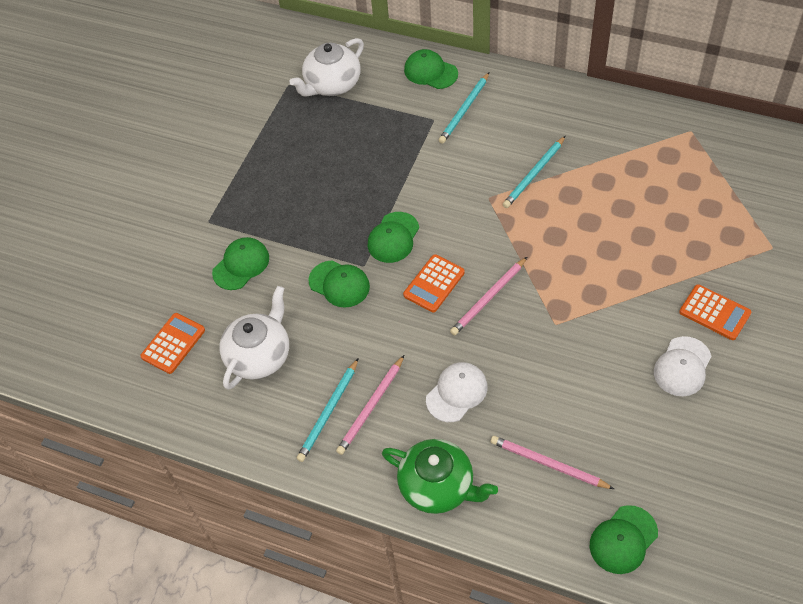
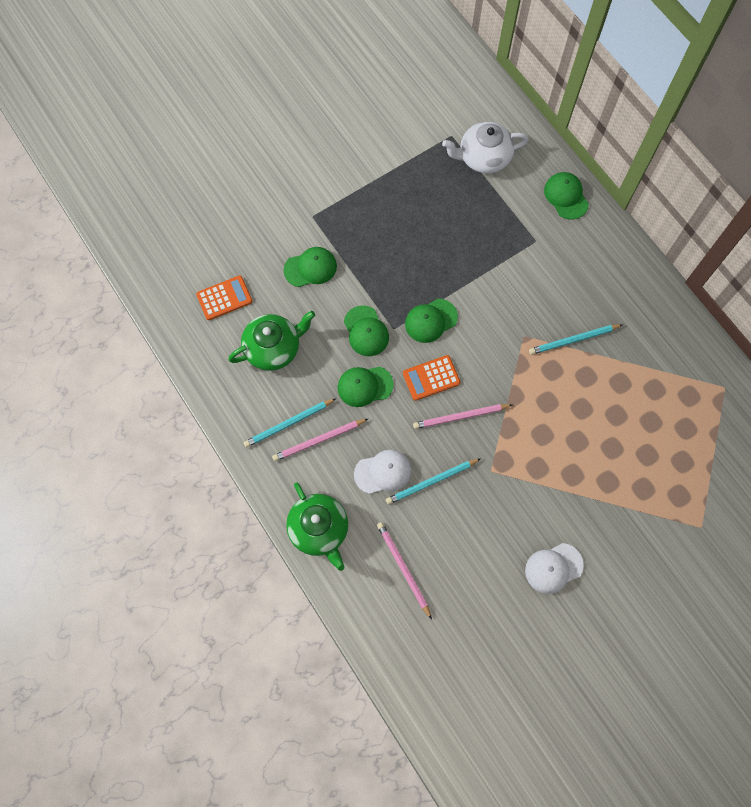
camera: 30 degrees right, 15 degrees up
white teapot [219,286,289,390] -> green teapot [228,311,315,371]
turquoise pencil [439,72,489,144] -> turquoise pencil moved to [386,458,481,505]
green cap [590,505,658,574] -> green cap moved to [338,367,394,407]
orange calculator [679,284,751,340] -> none

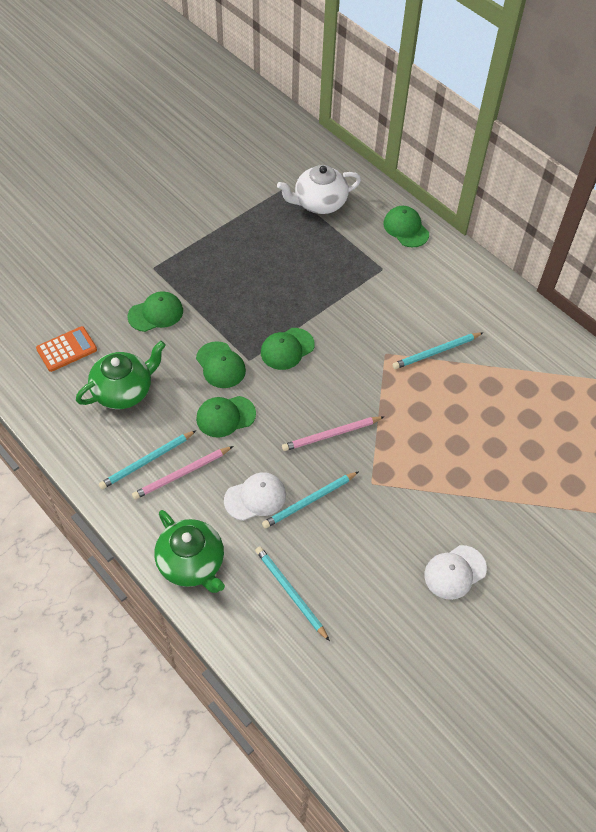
camera: 10 degrees left, 15 degrees down
pink pencil [377,522,432,619] -> turquoise pencil [255,546,330,641]
orange calculator [403,355,460,401] -> none

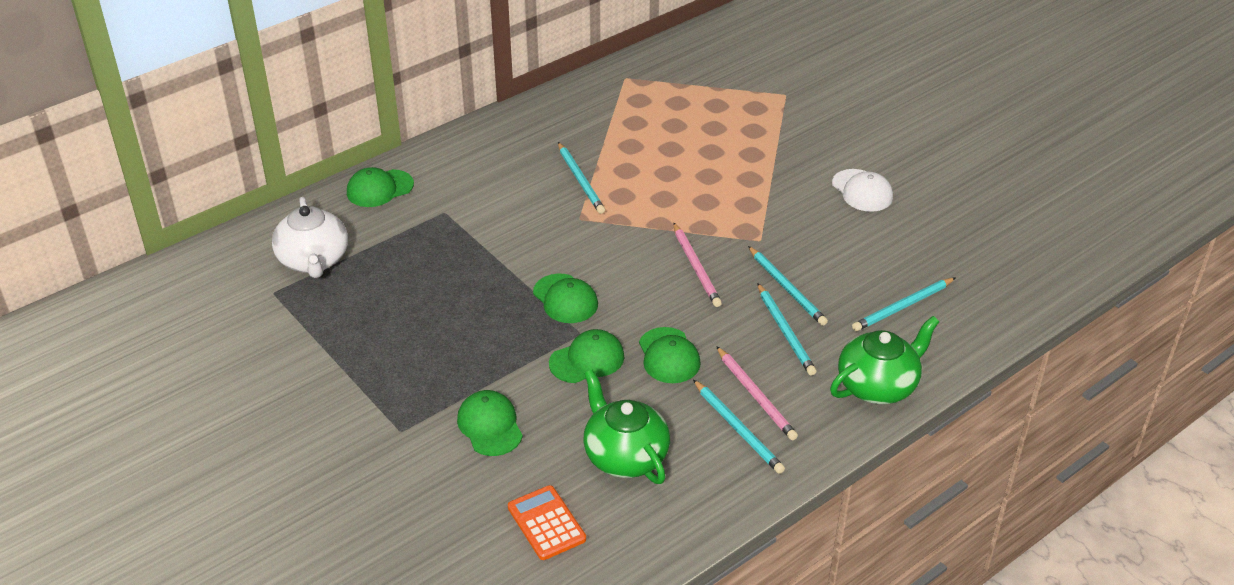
camera: 85 degrees left, 15 degrees down
white cap [224,472,286,521] -> turquoise pencil [757,283,817,376]

